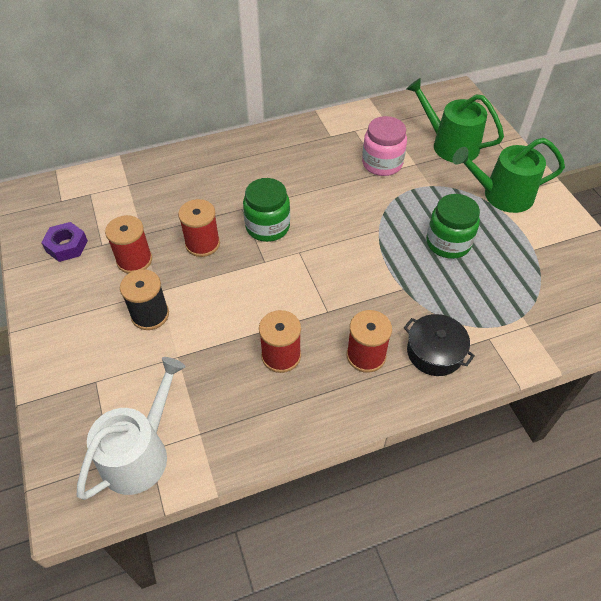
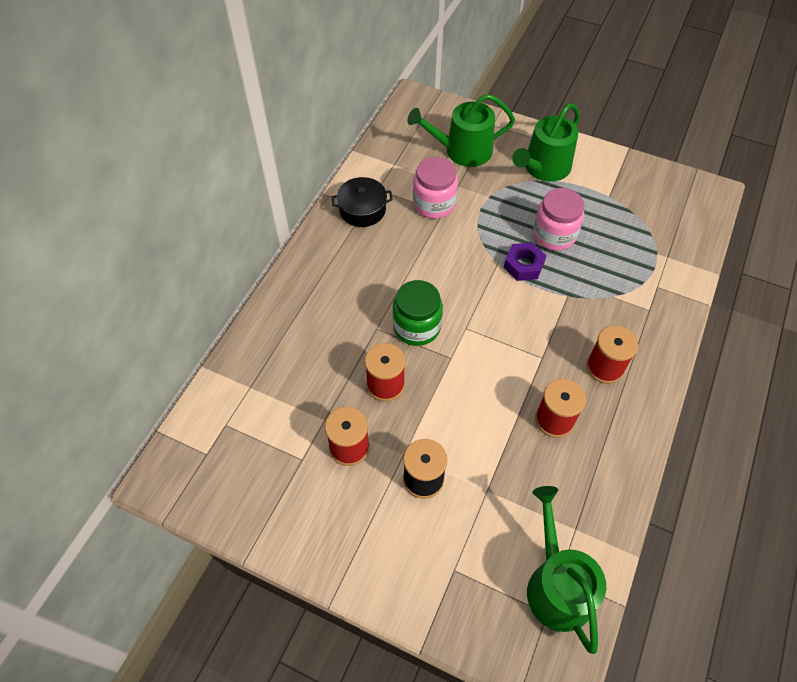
camera: 45 degrees left, 5 degrees up
purple nut [41,222,88,262] -> purple nut moved to [504,242,546,281]
white watering can [77,357,185,500] -> green watering can [527,486,606,654]
black pot [404,314,475,376] -> black pot moved to [331,177,393,227]
green jar [426,194,480,259] -> pink jar [533,188,584,251]

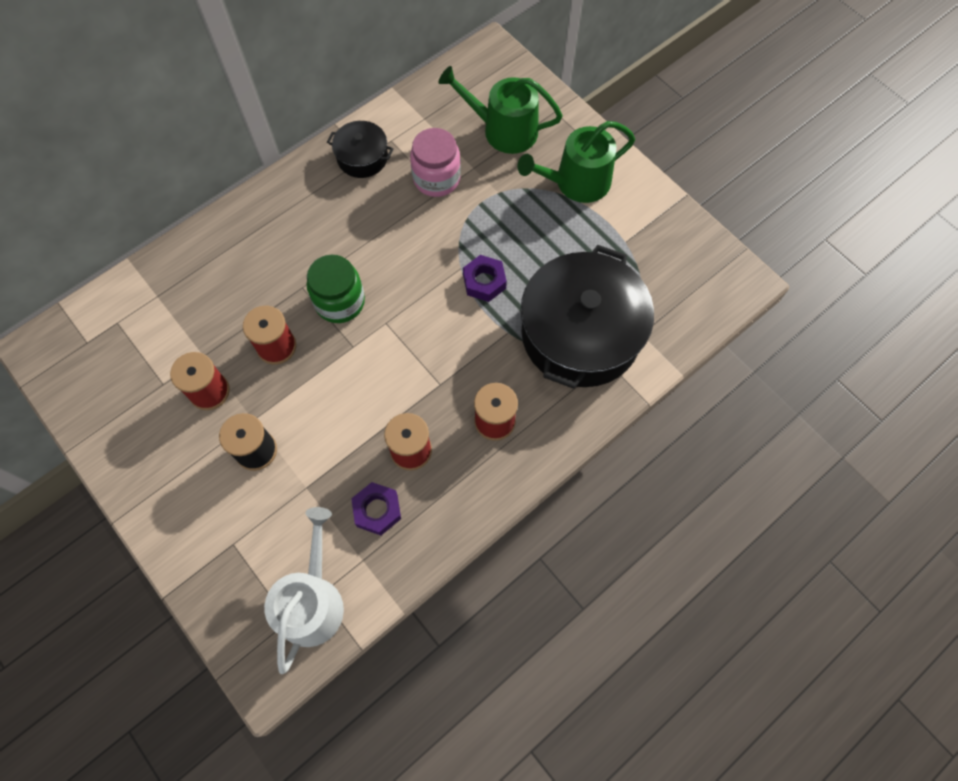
camera: 25 degrees right, 10 degrees up
green watering can [527,486,606,654] -> white watering can [264,507,344,674]
pink jar [533,188,584,251] -> none
none -> purple nut [351,482,401,535]
none -> black pot [521,245,654,389]

